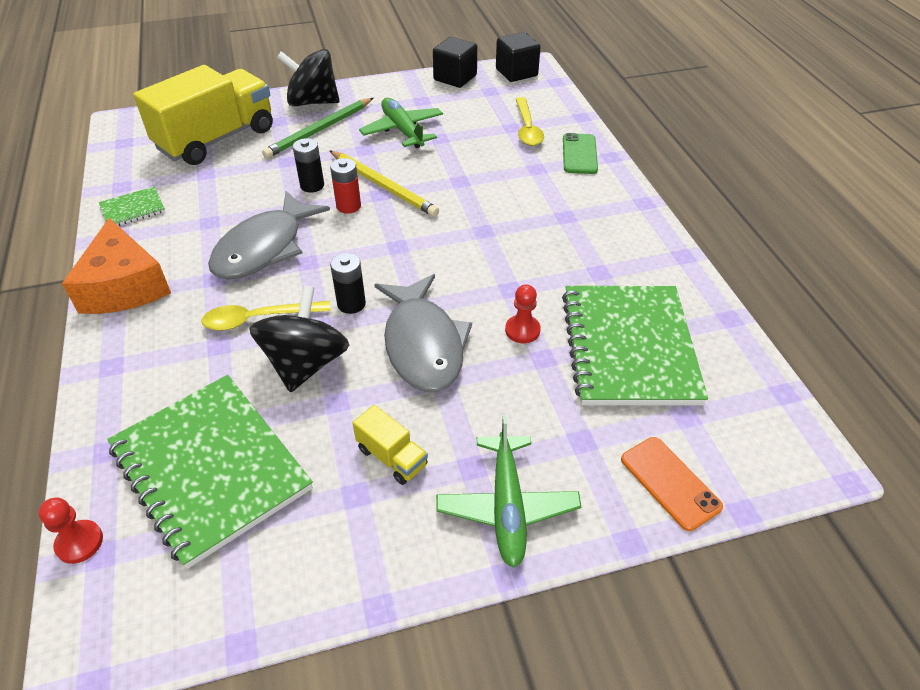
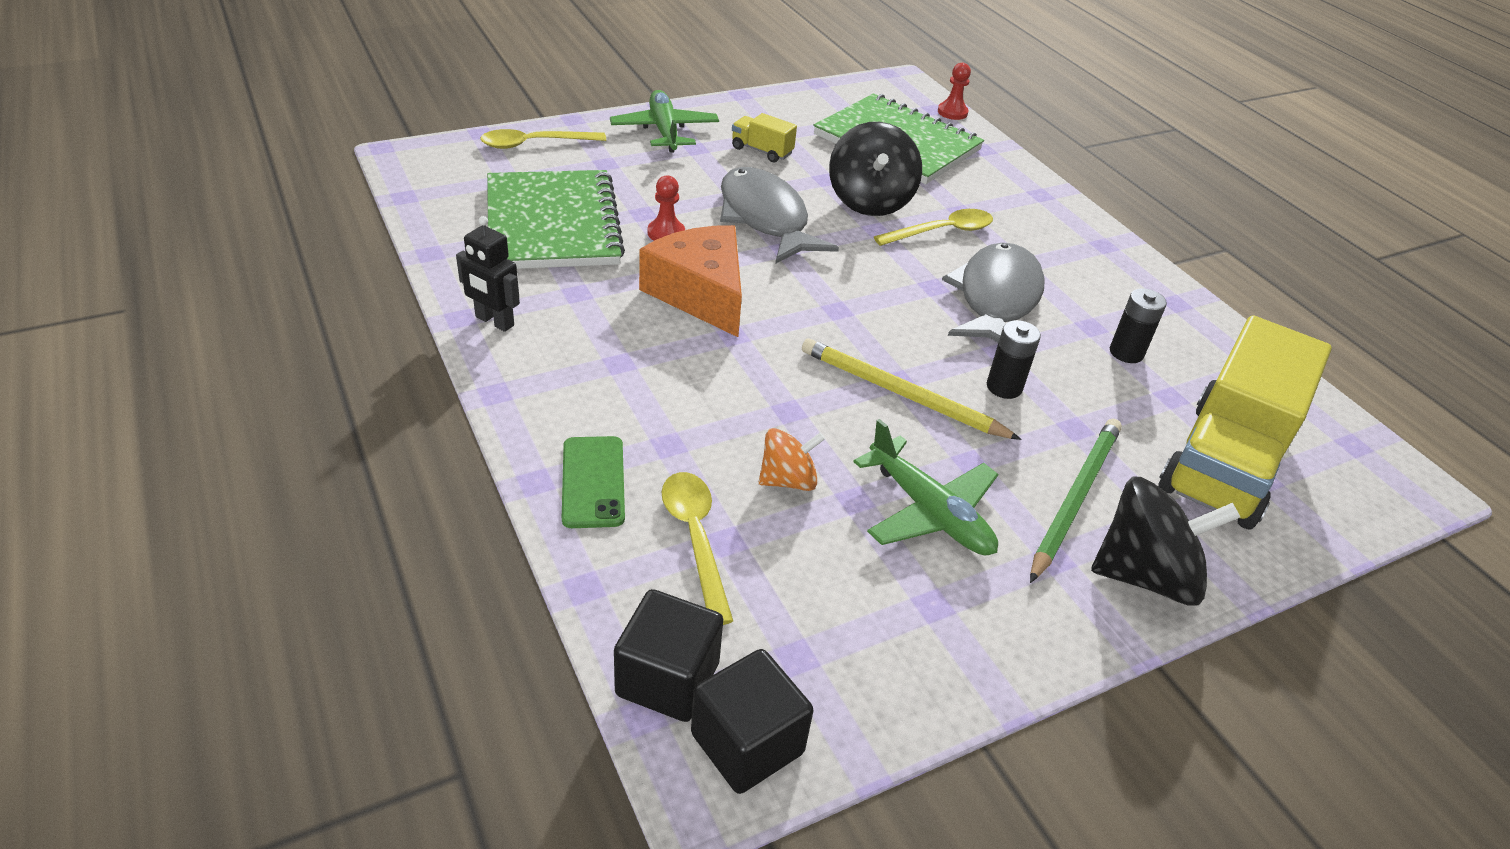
camera: 165 degrees right, 5 degrees down
orange cheese [62,218,171,314] -> orange cheese moved to [639,225,742,337]
green notebook [99,187,165,226] -> none
red battery [330,158,361,214] -> none
black battery [330,253,366,314] -> black battery moved to [1110,288,1167,363]
black cube [433,37,478,88] -> black cube moved to [614,589,723,722]
orange phone [621,437,723,531] -> yellow spoon [480,129,606,149]
none -> black robot [456,216,520,332]
none -> orange spinning top [759,428,825,491]

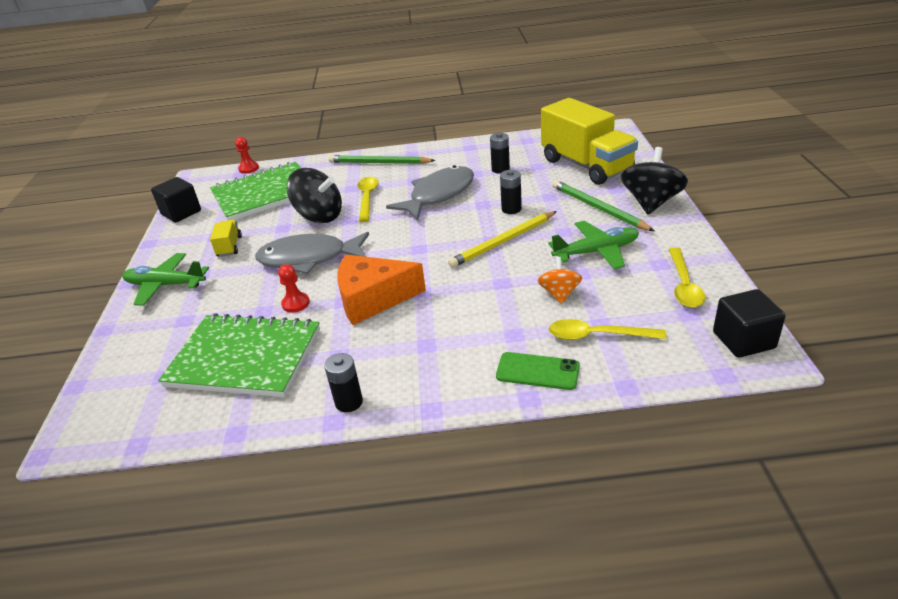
camera: 60 degrees left, 5 degrees down
black robot [456,216,520,332] -> black battery [324,353,363,412]
yellow spoon [480,129,606,149] -> yellow spoon moved to [668,247,705,308]
black cube [614,589,723,722] -> black cube moved to [151,177,201,222]
yellow truck [732,113,797,163] -> yellow truck turned 120 degrees clockwise [210,220,242,257]
grey fish [942,243,1045,343] -> grey fish turned 90 degrees clockwise [386,165,474,220]
none -> green pencil [328,155,436,164]

